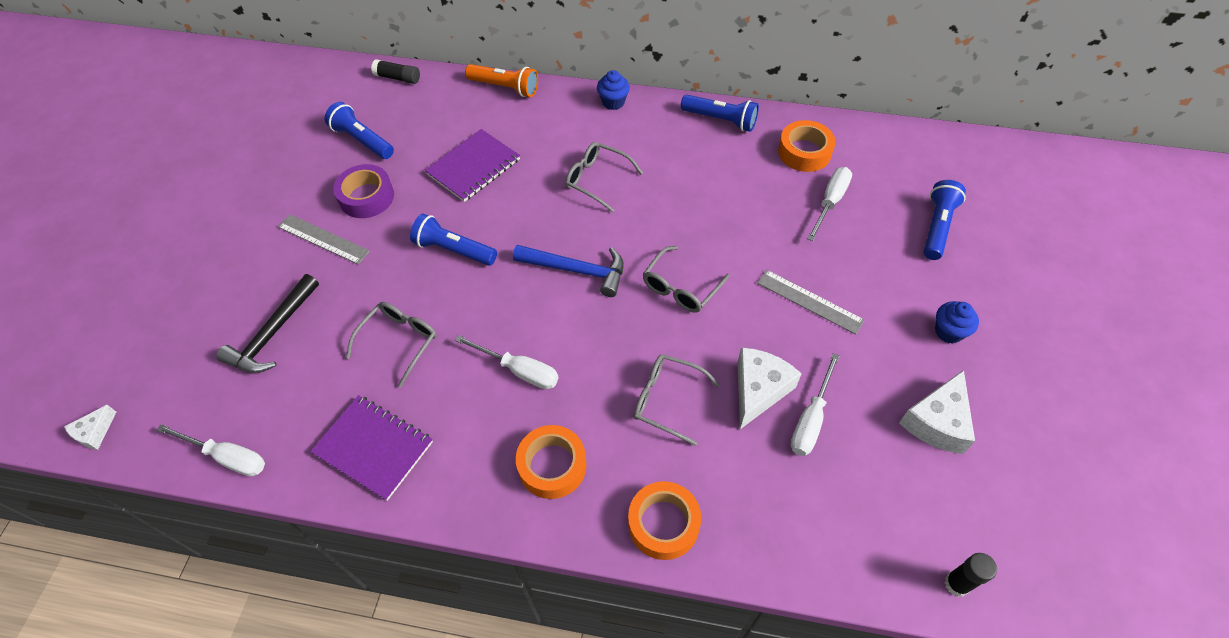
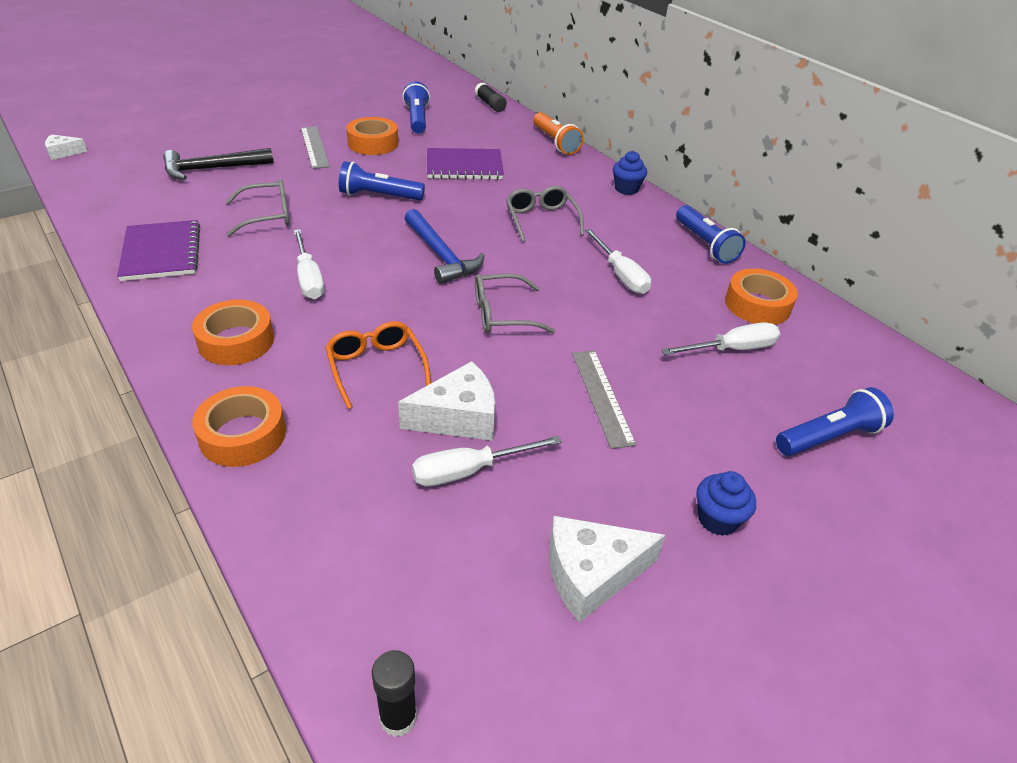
camera: 40 degrees right, 15 degrees down
white screwdriver [157,424,265,477] -> white screwdriver moved to [585,229,651,294]
purple tape [333,164,394,218] -> orange tape [346,117,398,155]
blue flashlight [410,214,497,266] -> blue flashlight turned 60 degrees counterclockwise [339,161,425,200]
grey glasses [634,354,720,446] -> orange glasses [325,321,431,409]

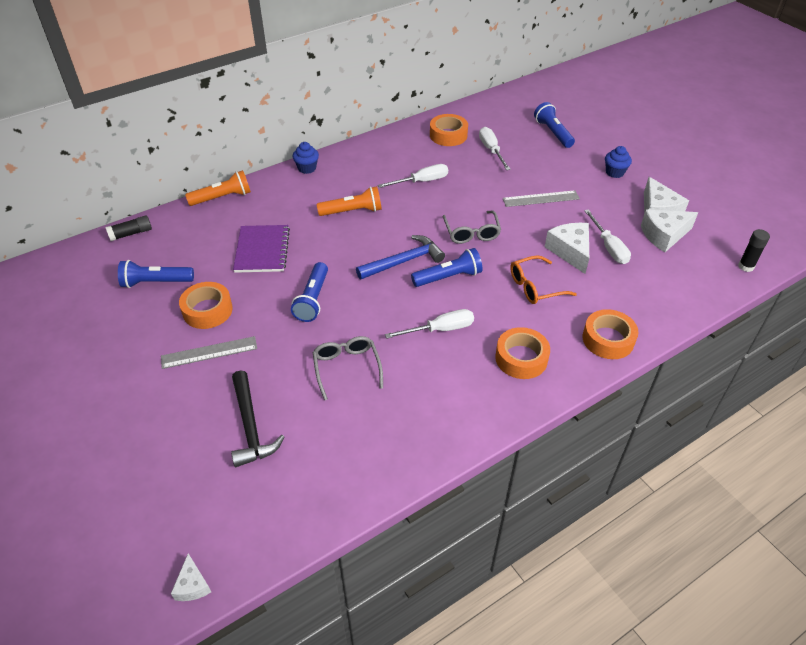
camera: 85 degrees left, 5 degrees up
purple notebook [117,220,200,281] -> none
grey glasses [506,186,584,242] -> orange flashlight [317,186,382,216]
blue flashlight [676,205,746,264] -> blue flashlight moved to [411,248,482,287]
none -> white cheese [641,209,698,252]

